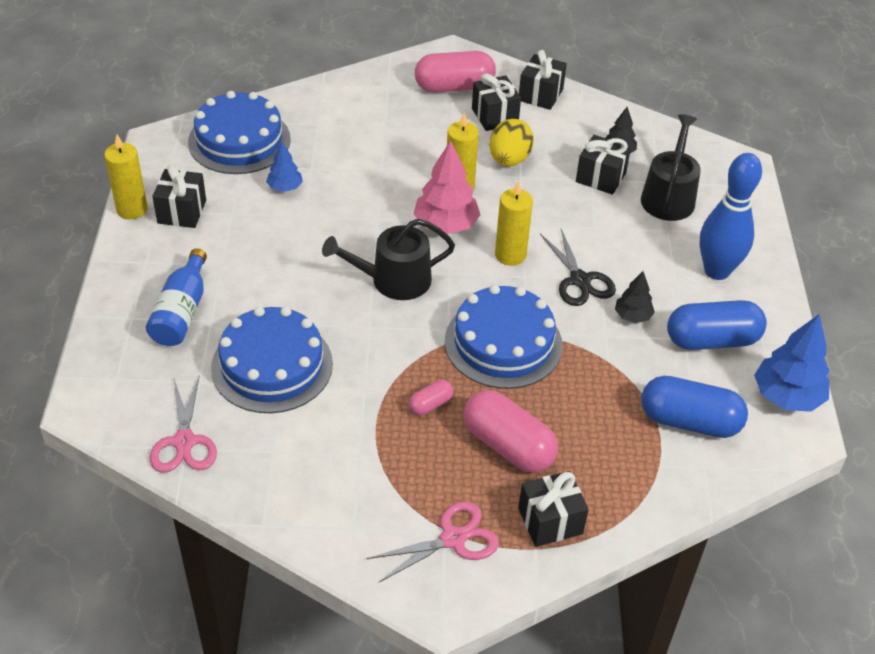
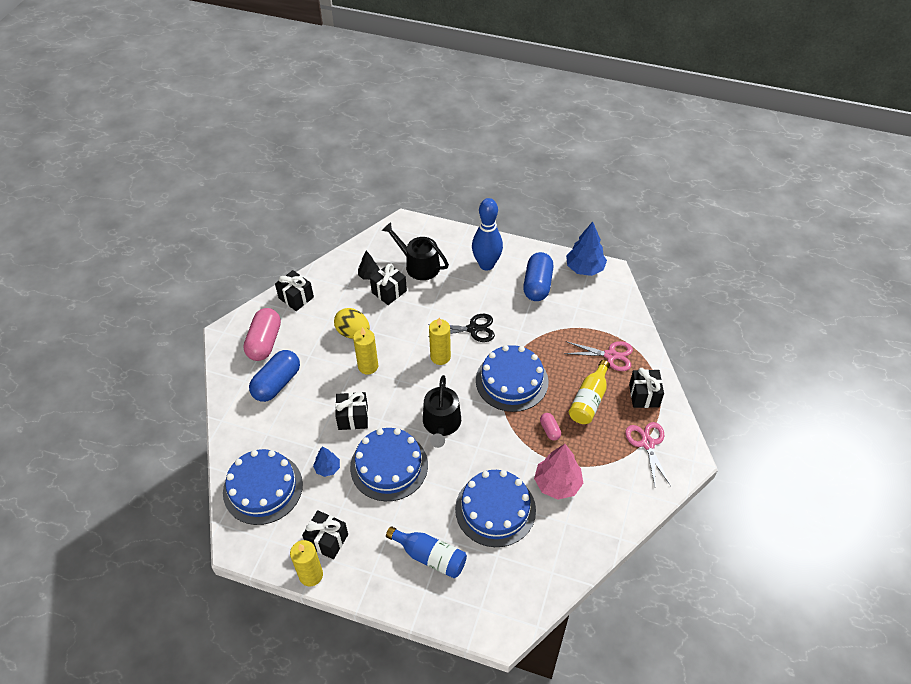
camera: 70 degrees left, 5 degrees up
pink scissors [150,375,217,473] -> pink scissors moved to [564,341,633,371]
pink tree [414,140,480,234] -> pink tree moved to [534,444,584,500]
pink capsule [464,390,558,473] -> yellow bottle [569,360,610,424]
black gift [472,73,521,131] -> black gift moved to [335,392,368,430]
black tree [615,271,655,323] -> none
blue capsule [641,376,748,438] -> blue capsule moved to [249,350,300,402]
none -> blue cake [350,428,428,501]

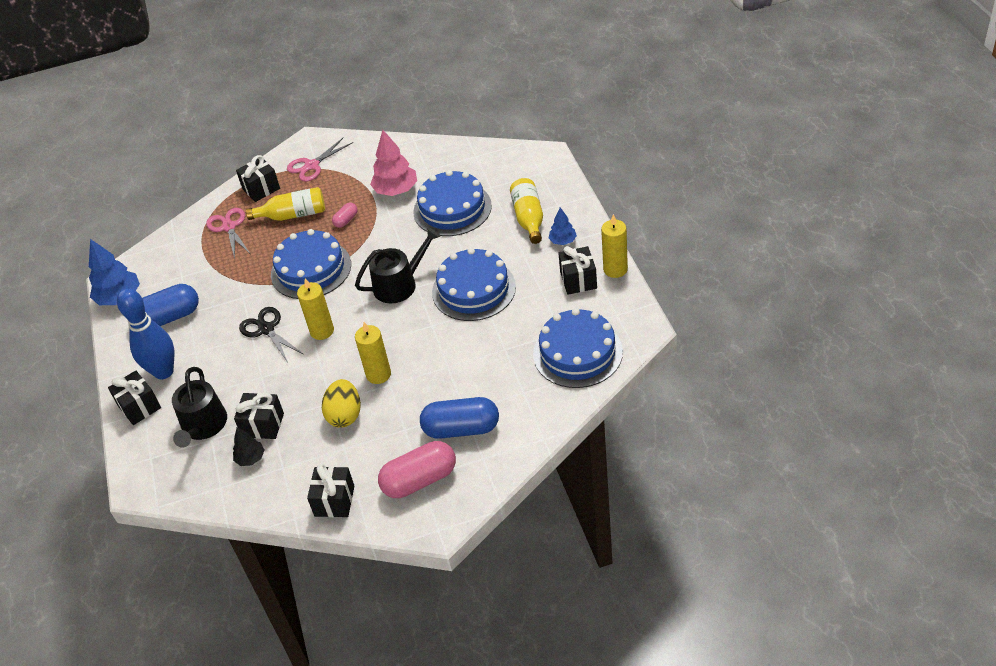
camera: 120 degrees left, 5 degrees down
blue tree [313,446,340,477] -> blue tree moved to [549,207,577,245]
black gift [335,392,368,430] -> black gift moved to [108,371,161,425]
blue bottle [386,526,467,578] -> yellow bottle [510,178,543,244]

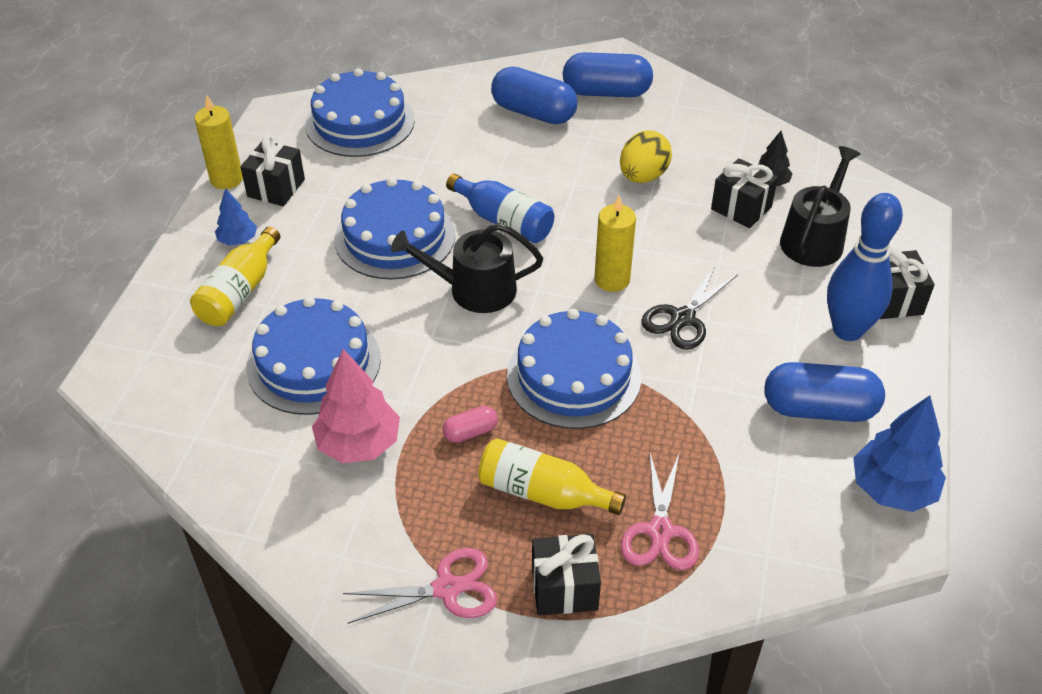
camera: 155 degrees left, 0 degrees up
black scissors [239,307,303,362] -> black scissors turned 45 degrees clockwise [641,266,738,350]
black gift [307,464,355,517] -> none
yellow candle [355,322,391,384] -> none
pink capsule [378,441,456,498] -> blue capsule [563,52,653,97]
none -> blue bottle [446,174,554,243]

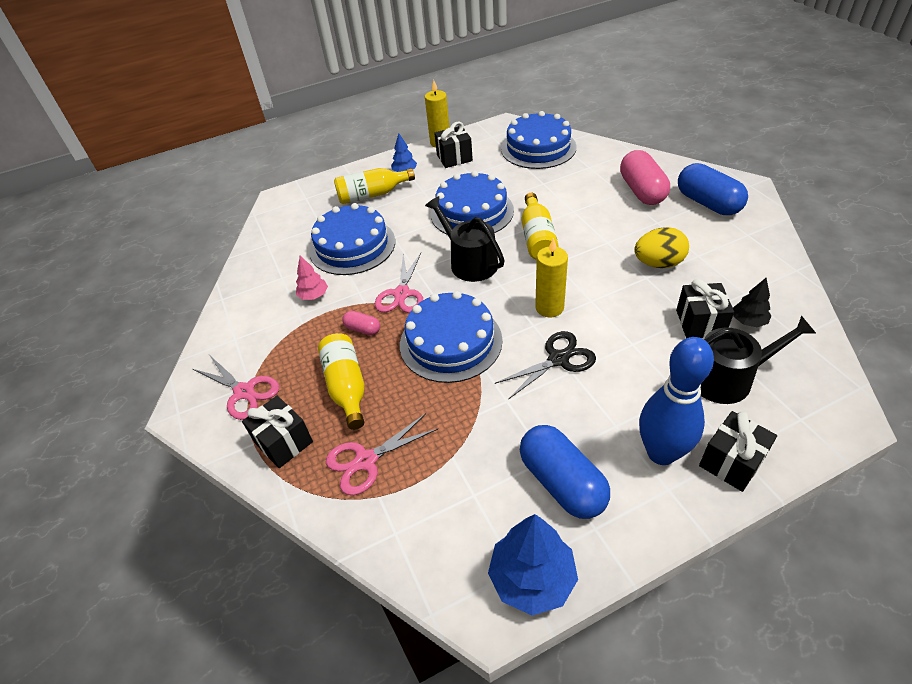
camera: 55 degrees right, 0 degrees up
pink tree [312,349,400,463] -> pink tree [296,256,328,300], size x0.56
blue bottle [446,174,554,243] -> yellow bottle [521,193,559,260]
blue capsule [491,67,577,124] -> pink capsule [620,150,670,205]
black scissors [641,266,738,350] -> black scissors turned 150 degrees clockwise [495,331,596,400]
none -> pink scissors [375,253,423,313]

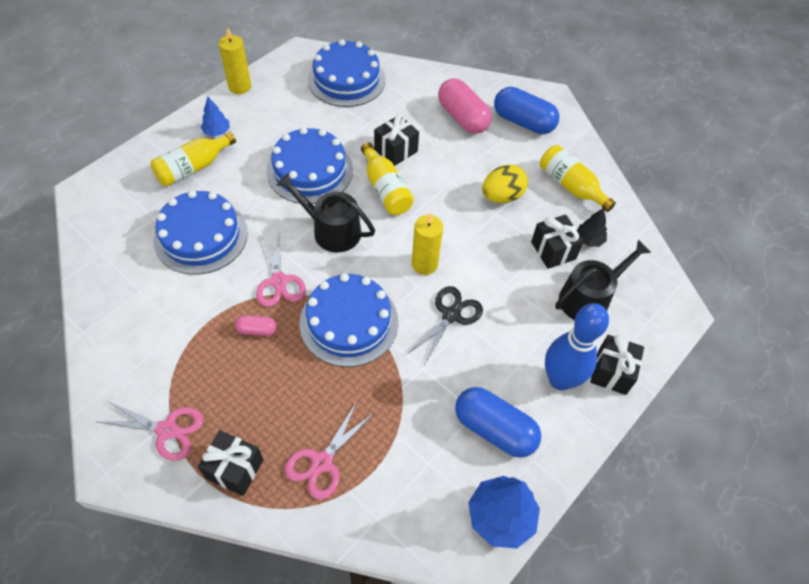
camera: 30 degrees left, 10 degrees up
pink tree [296,256,328,300] -> none
yellow bottle [318,333,365,430] -> yellow bottle moved to [540,145,616,212]
black gift [434,121,473,168] -> black gift moved to [374,114,419,166]

